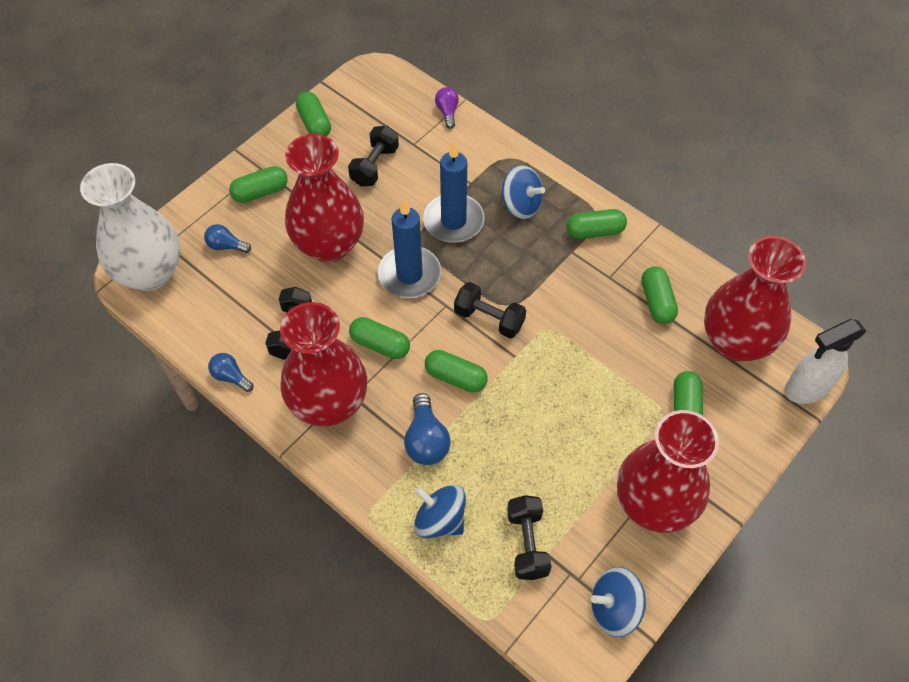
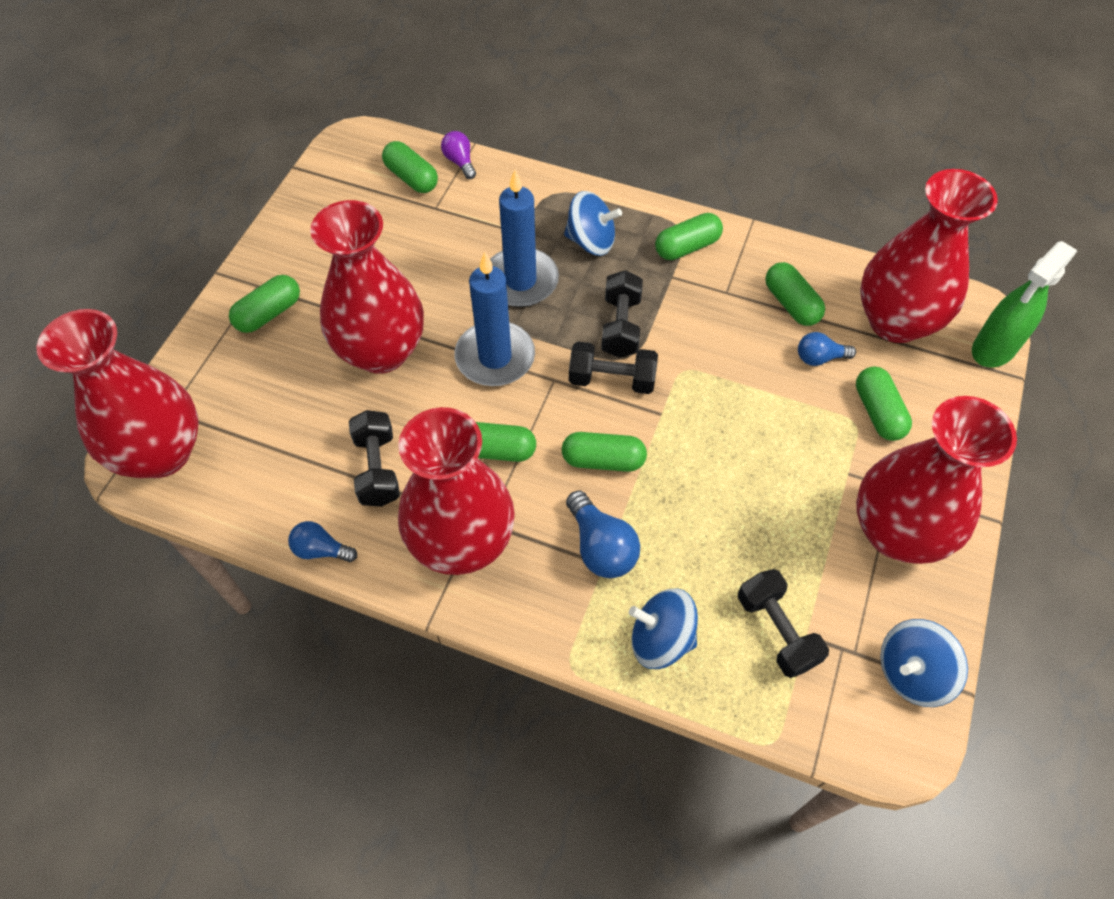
camera: 20 degrees left, 0 degrees up
white vase [80,163,180,291] -> red vase [37,309,199,478]
blue light bulb [204,224,251,253] -> blue light bulb moved to [798,332,856,366]
green capsule [296,92,331,136] -> green capsule moved to [382,141,438,193]
black dumbbell [348,126,399,186] -> black dumbbell moved to [601,270,643,358]
white spray bottle [784,319,866,404] -> green spray bottle [972,241,1077,367]

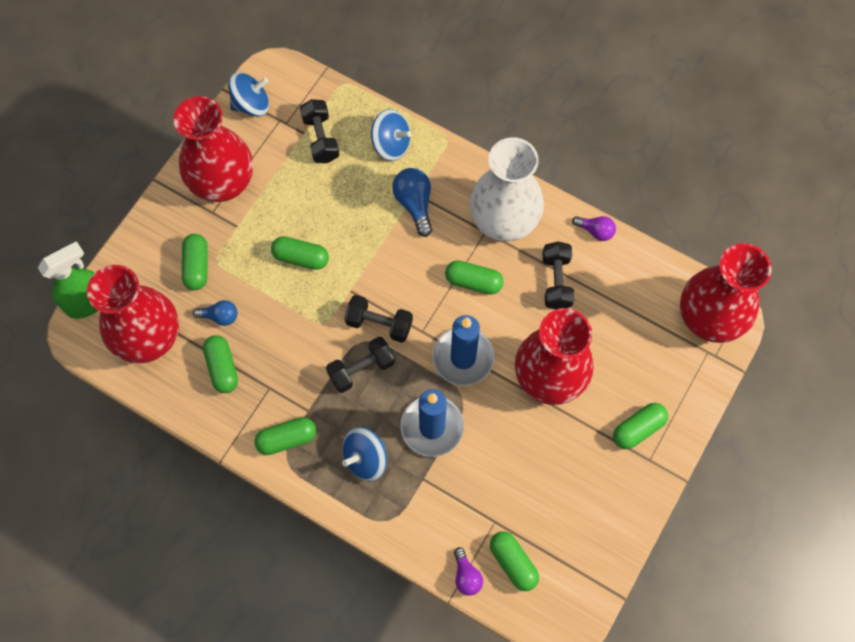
camera: 170 degrees left, 10 degrees up
blue light bulb [288,521,357,562] -> purple light bulb [572,216,616,241]
red vase [398,407,515,575] -> white vase [470,137,544,241]
green capsule [562,432,647,472] -> green capsule moved to [271,237,329,270]
blue spinning top [564,191,622,256] -> blue spinning top turned 60 degrees counterclockwise [342,427,387,481]
black dumbbell [601,270,643,358] -> black dumbbell turned 45 degrees clockwise [326,337,395,393]

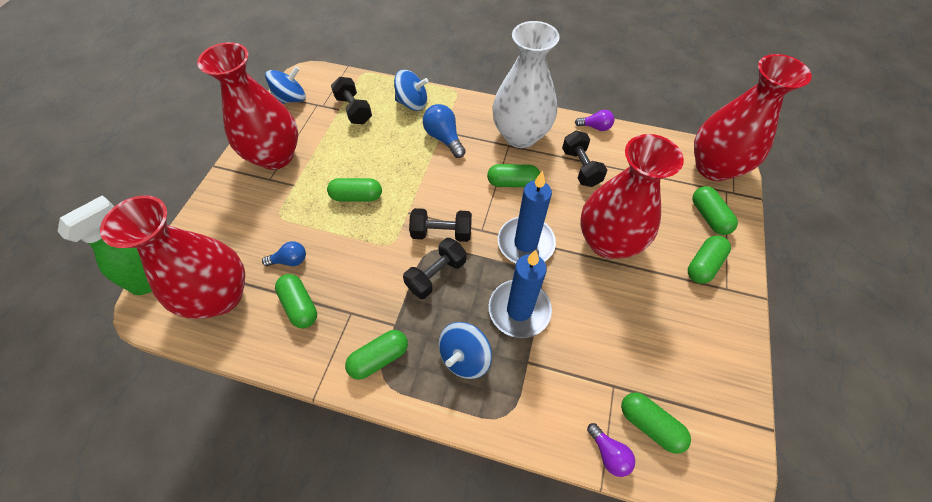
camera: 15 degrees left, 10 degrees down
green capsule [182,234,208,290] -> green capsule moved to [692,186,738,235]

